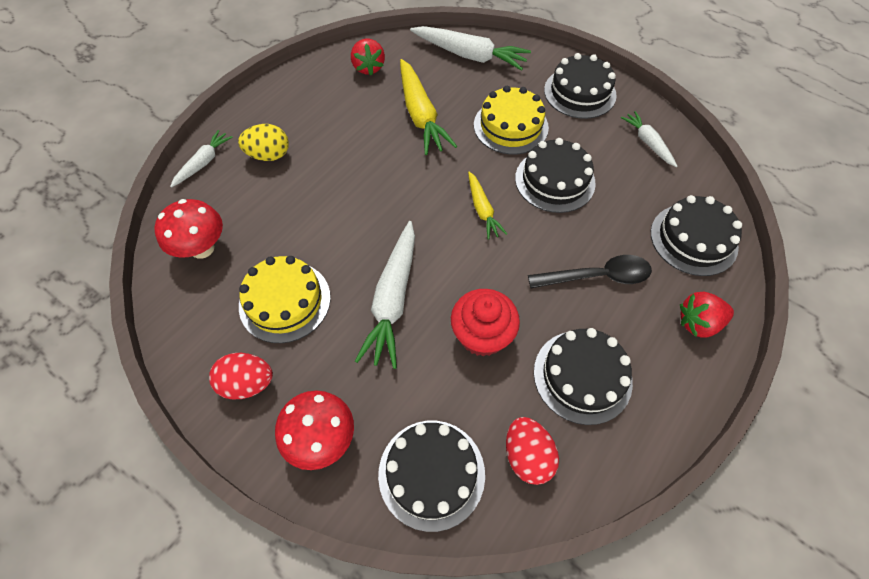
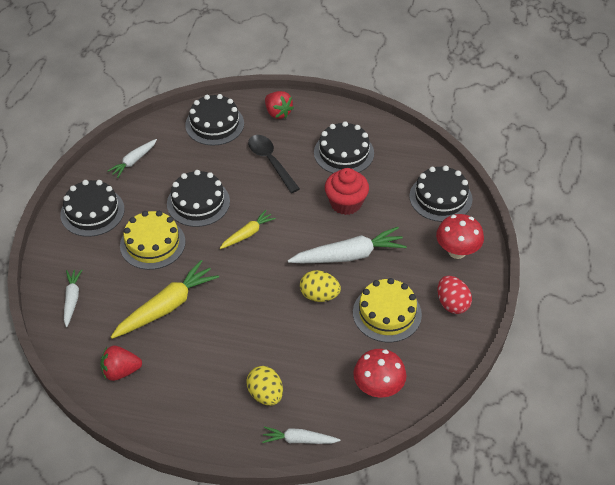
camera: 115 degrees left, 10 degrees down
red strawberry [351,39,385,75] -> red strawberry turned 150 degrees counterclockwise [100,346,142,381]
white carrot [410,26,531,71] -> white carrot [64,269,82,327], size x0.57
red egg [506,417,559,485] -> none
none -> yellow egg [300,270,341,302]

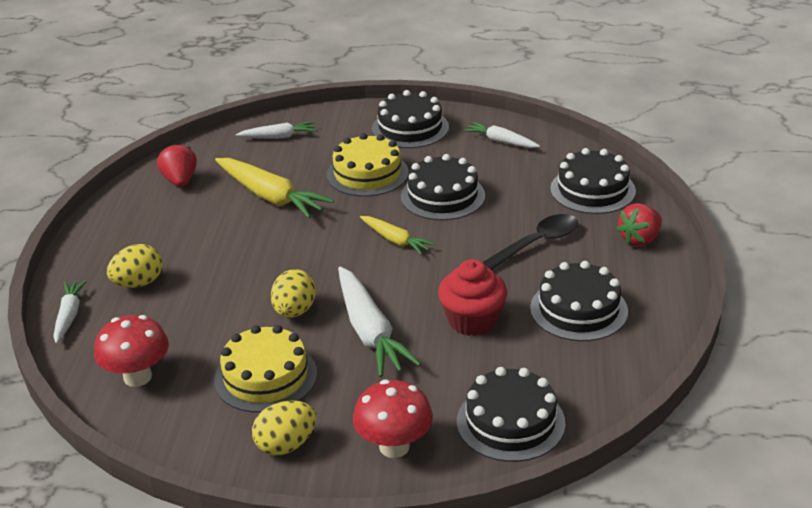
camera: 85 degrees right, 15 degrees down
red egg [437,276,472,314] -> yellow egg [252,401,316,455]

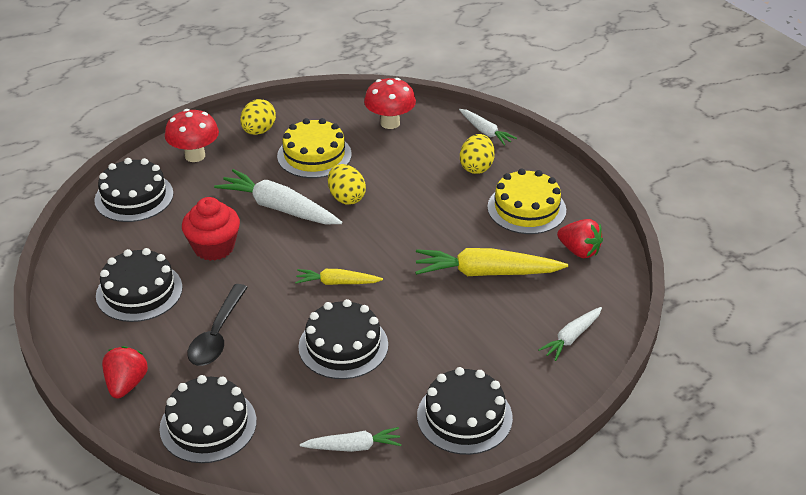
camera: 140 degrees right, 5 degrees up
yellow cake [327,133,409,197] -> yellow cake moved to [487,169,566,234]

